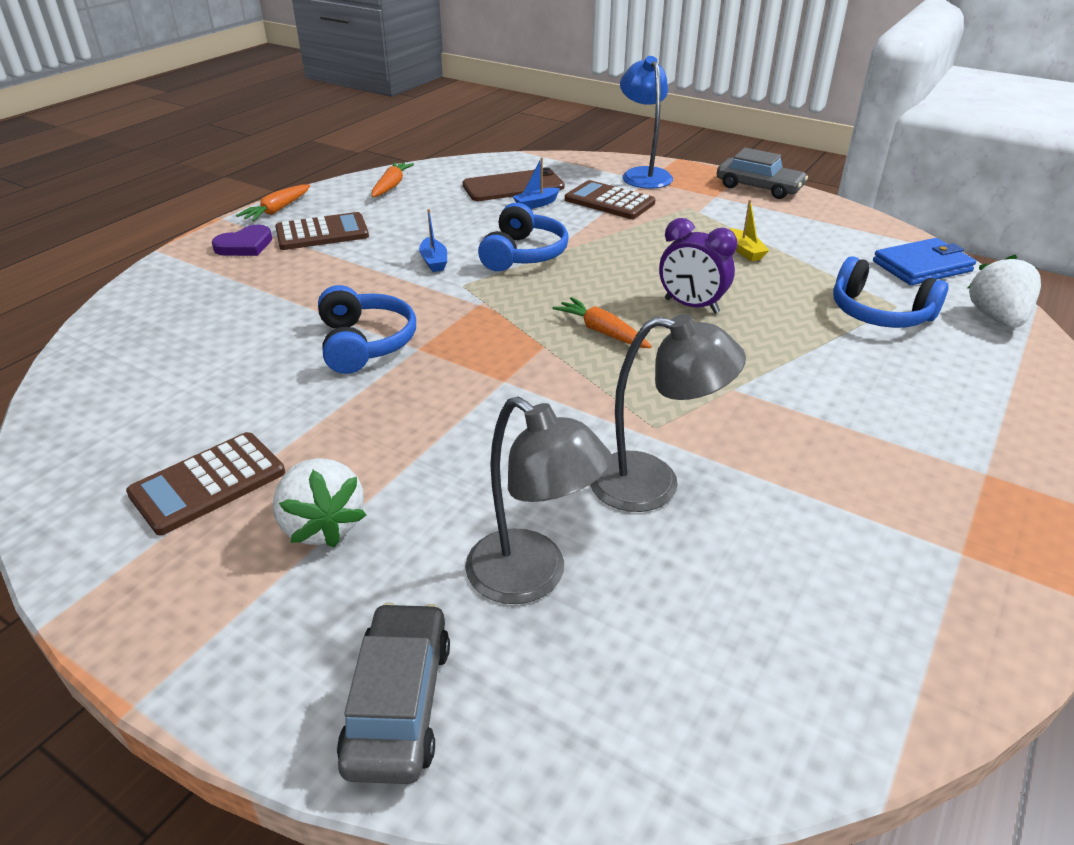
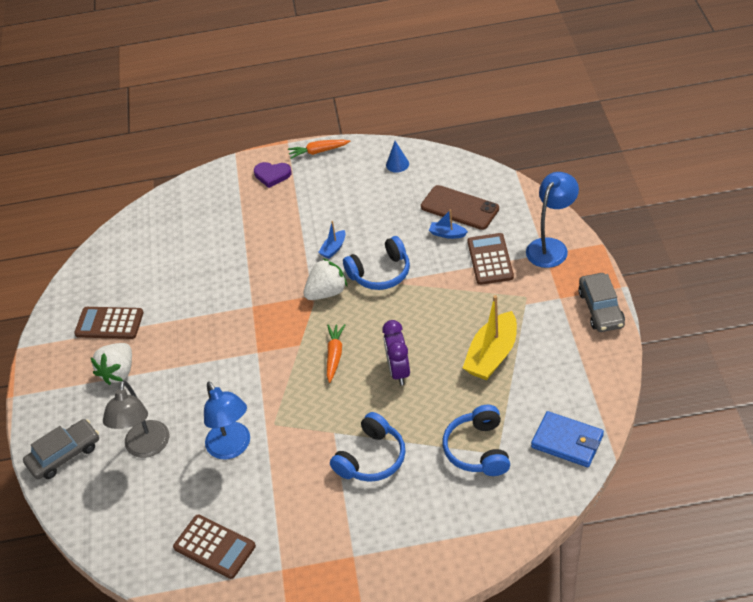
camera: 55 degrees right, 10 degrees up
brown calculator [275,212,369,250] -> brown calculator moved to [173,514,256,579]
blue headphones [318,285,416,374] -> blue headphones moved to [330,412,406,482]
orange carrot [372,162,414,197] -> blue cone [386,141,409,173]
grey lamp [590,314,746,512] -> blue lamp [204,381,250,459]
yellow boat [730,200,769,261] -> yellow boat [463,295,517,380], size x2.05
white strawberry [967,254,1041,328] -> white strawberry moved to [303,258,347,300]

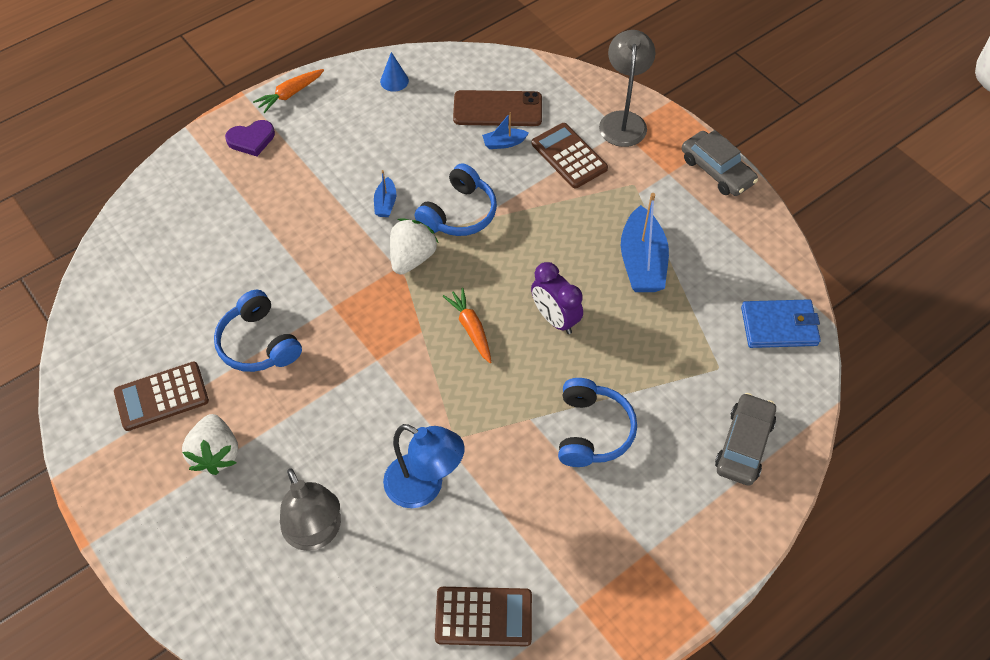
camera: 35 degrees left, 10 degrees up
grey car [23,419,99,479] -> grey car moved to [715,393,776,486]
blue headphones [443,405,510,476] -> blue headphones moved to [214,290,302,372]
yellow boat [463,295,517,380] -> blue boat [621,193,669,292]
blue lamp [526,172,579,268] -> grey lamp [599,30,656,147]

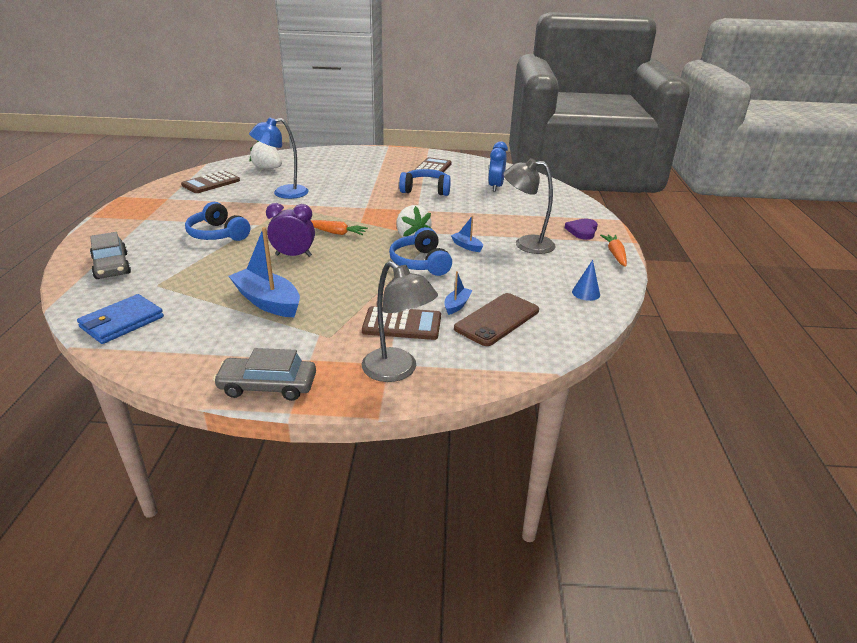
camera: 130 degrees right, 25 degrees down
white strawberry [182,414,238,475] -> white strawberry moved to [249,141,282,169]
grey lamp [280,468,341,551] -> grey lamp moved to [503,158,556,254]
none -> blue clock [488,141,508,192]

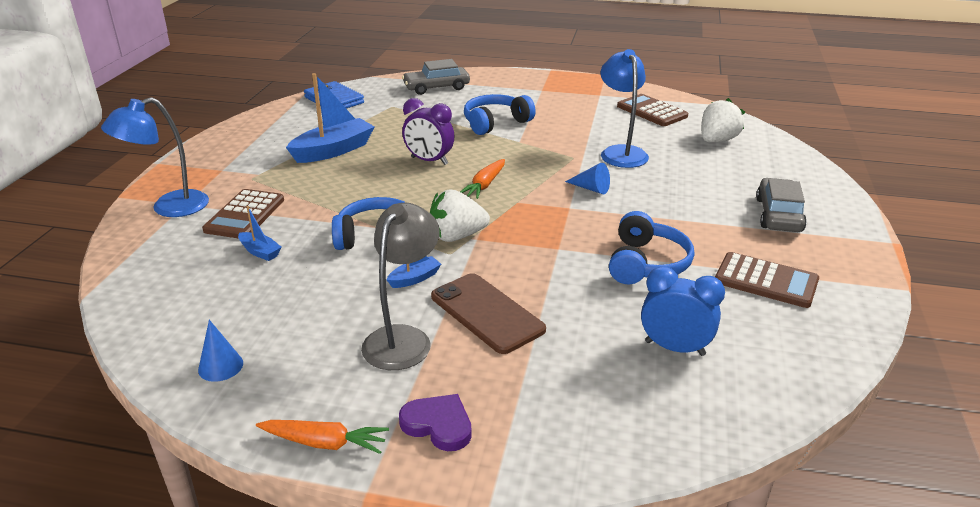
camera: 100 degrees right, 0 degrees up
grey car [213,348,316,401] -> grey car moved to [756,178,807,232]
purple clock [266,203,315,257] -> purple clock turned 105 degrees clockwise [402,98,454,165]
grey lamp [362,261,438,382] -> blue lamp [101,97,209,217]
brown phone [454,293,539,346] -> brown phone moved to [431,273,546,354]
none -> blue cone [565,163,610,194]

